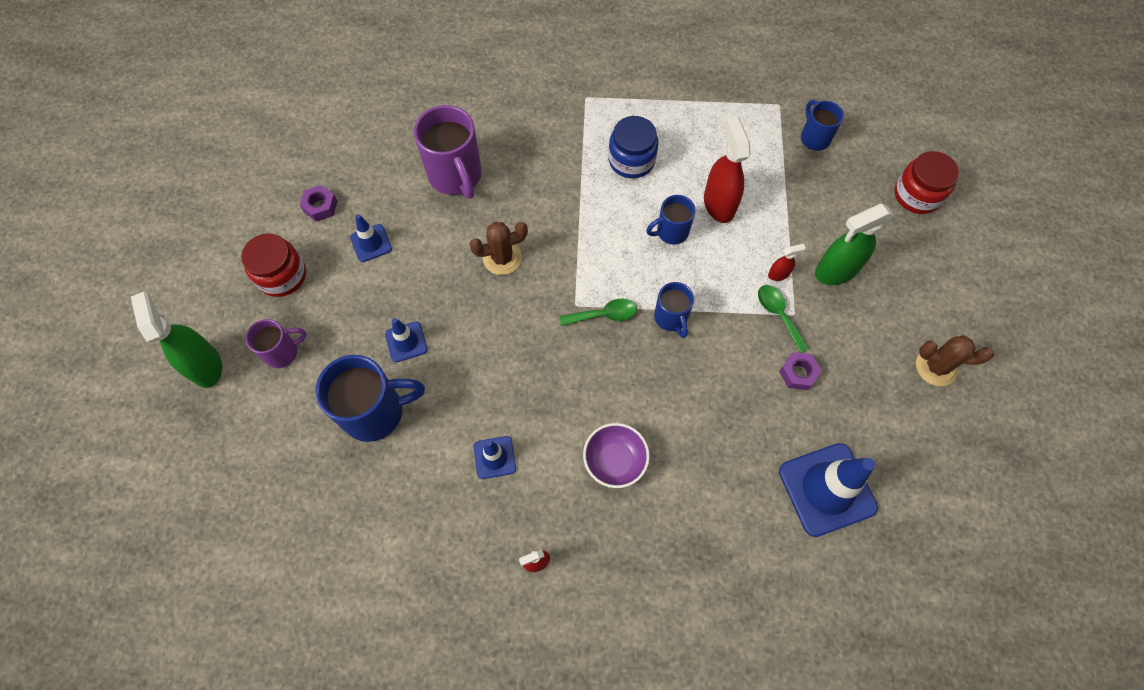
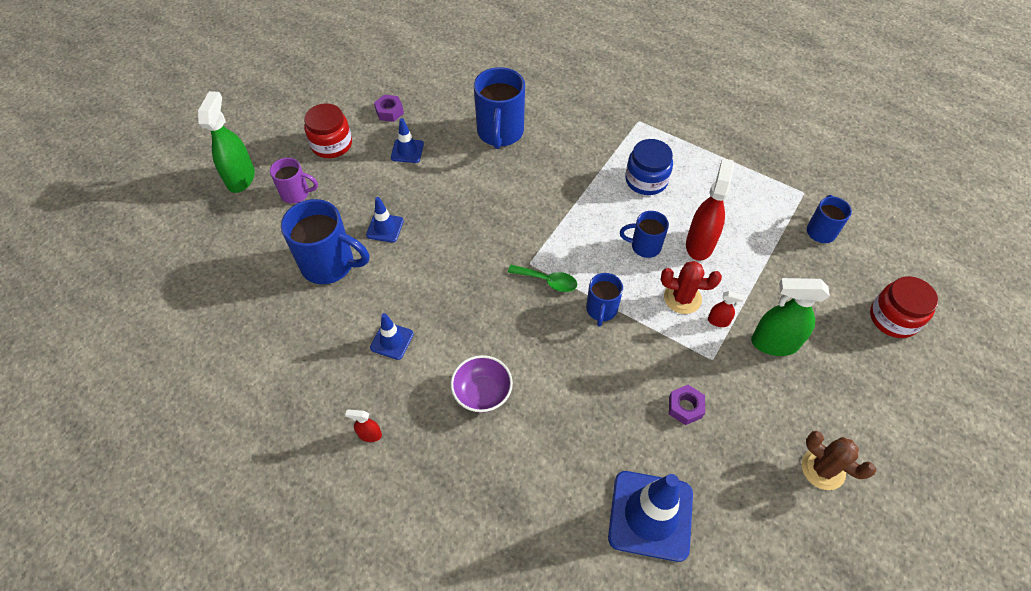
camera: 30 degrees right, 10 degrees down
purple mug [414,105,482,199] -> blue mug [474,67,525,149]
brown cactus [470,222,528,275] -> none
green spoon [758,285,809,353] -> none
none -> red cactus [661,261,722,314]

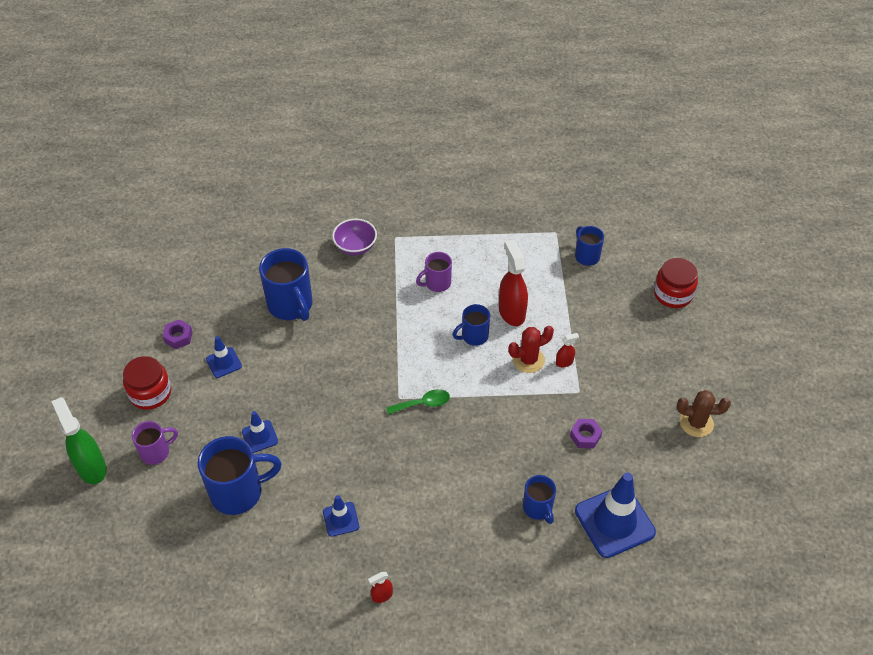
camera: 35 degrees left, 5 degrees down
purple bowl [451,355,513,413] -> purple bowl moved to [332,219,377,255]
blue mug [586,273,623,327] -> blue mug moved to [523,475,556,524]
blue jar [625,139,673,195] -> purple mug [416,252,452,292]
green spray bottle [751,278,830,356] -> none

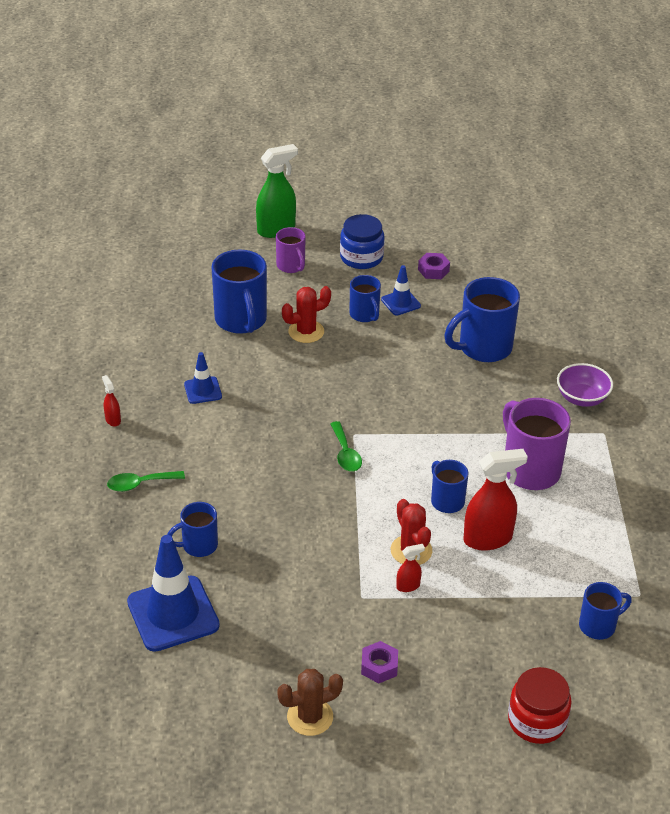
camera: 90 degrees right, 10 degrees down
red jar [123,356,171,410] -> blue jar [340,214,384,269]
blue traffic cone [242,411,278,453] -> red cactus [282,286,331,343]
purple mug [416,252,452,292] -> purple mug [503,398,571,490], size x1.75
red spray bottle [556,333,579,367] -> red spray bottle turned 90 degrees counterclockwise [396,544,425,592]
purple nut [570,419,603,449] -> purple nut moved to [361,641,398,683]
brown cactus [677,390,731,437] -> brown cactus turned 60 degrees clockwise [277,669,343,736]
none -> green spoon [107,471,185,492]
none -> blue mug [349,275,381,322]

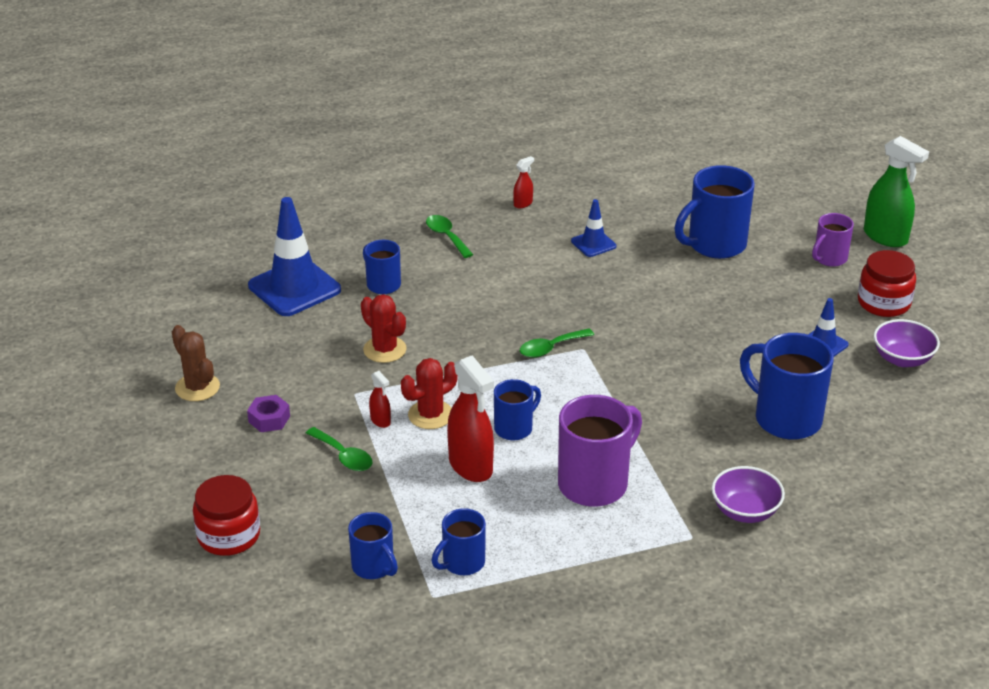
camera: 75 degrees right, 5 degrees down
red cactus [282,286,331,343] -> red cactus moved to [361,294,406,363]
blue jar [340,214,384,269] -> red jar [858,250,916,317]
blue mug [349,275,381,322] -> blue mug moved to [432,508,486,575]
purple nut [418,253,450,279] -> purple bowl [874,319,940,367]
none -> green spoon [306,427,373,471]

